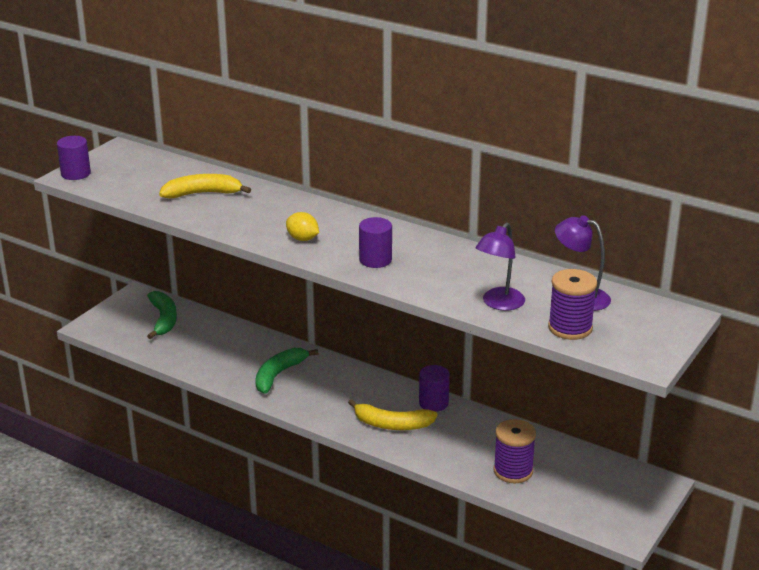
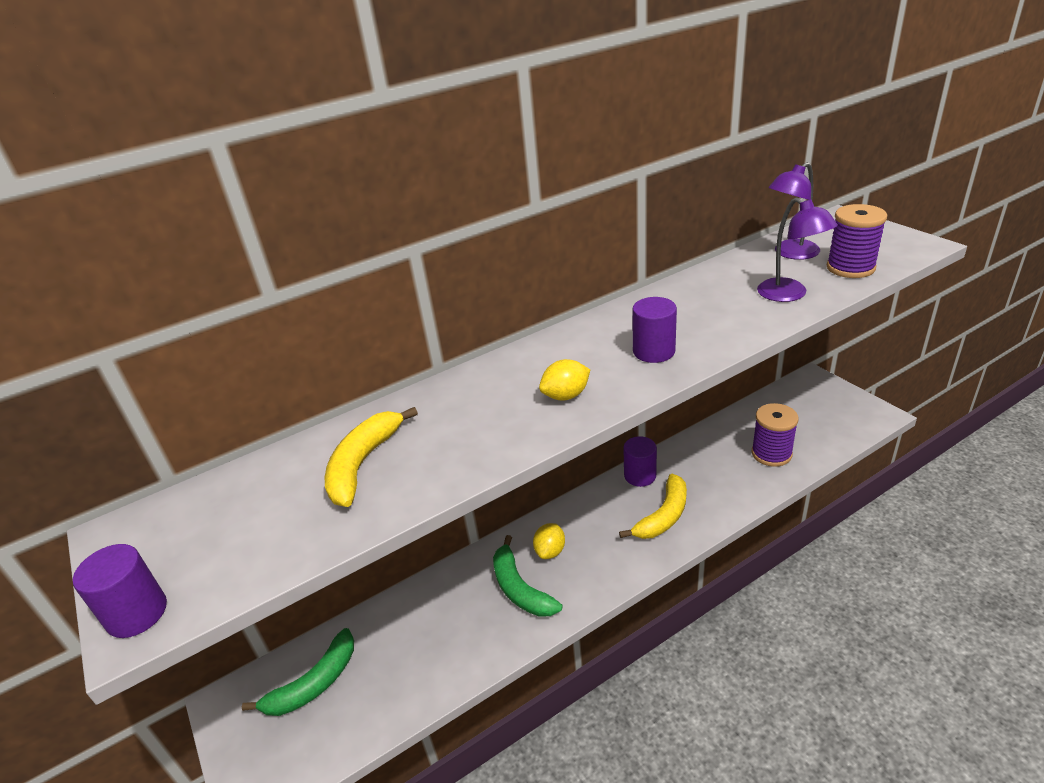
camera: 60 degrees left, 5 degrees up
green banana [147,291,177,339] -> green banana turned 120 degrees clockwise [242,628,354,716]
none -> yellow lemon [533,523,565,559]

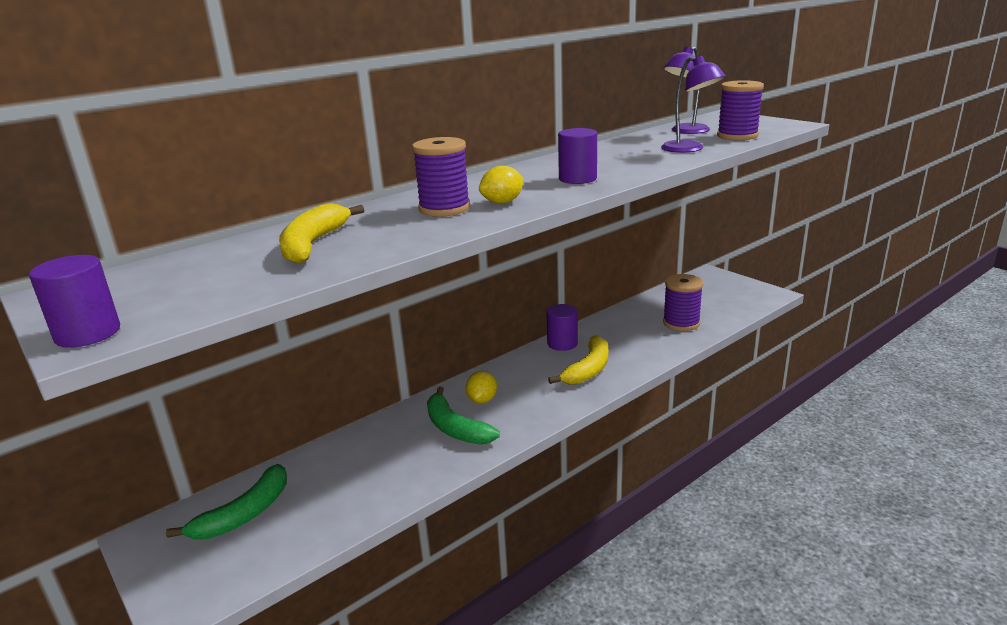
camera: 10 degrees left, 10 degrees down
none -> purple spool [412,137,470,217]

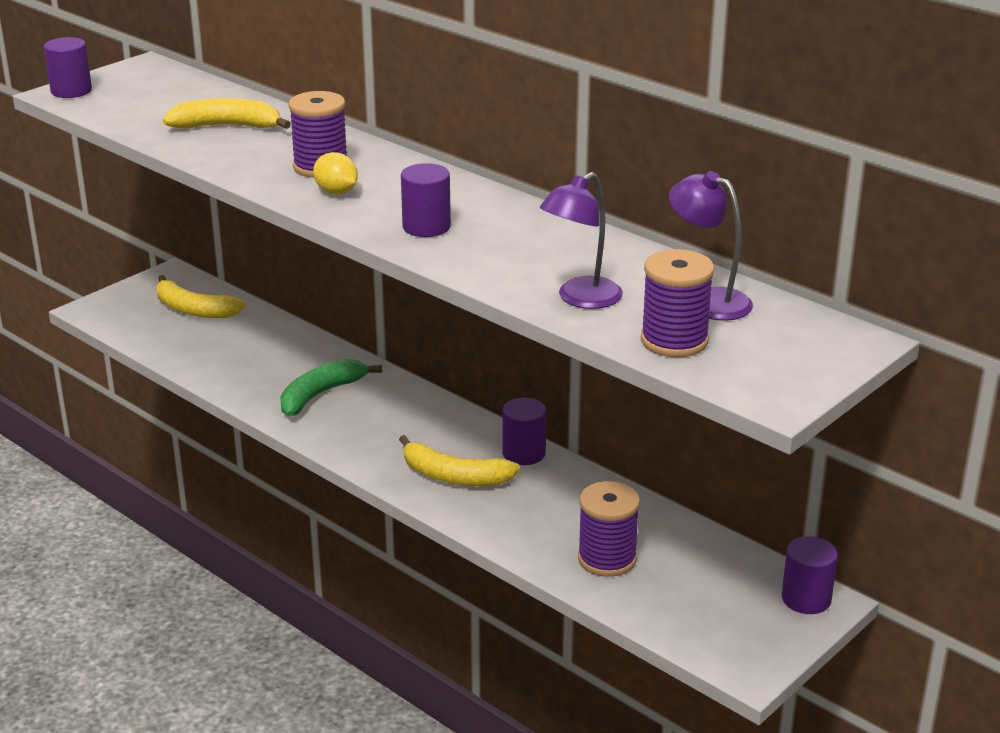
camera: 80 degrees right, 5 degrees up
green banana [166,464,287,540] -> yellow banana [156,275,246,318]
yellow lemon [466,371,497,404] -> none
none -> purple cylinder [782,536,838,614]

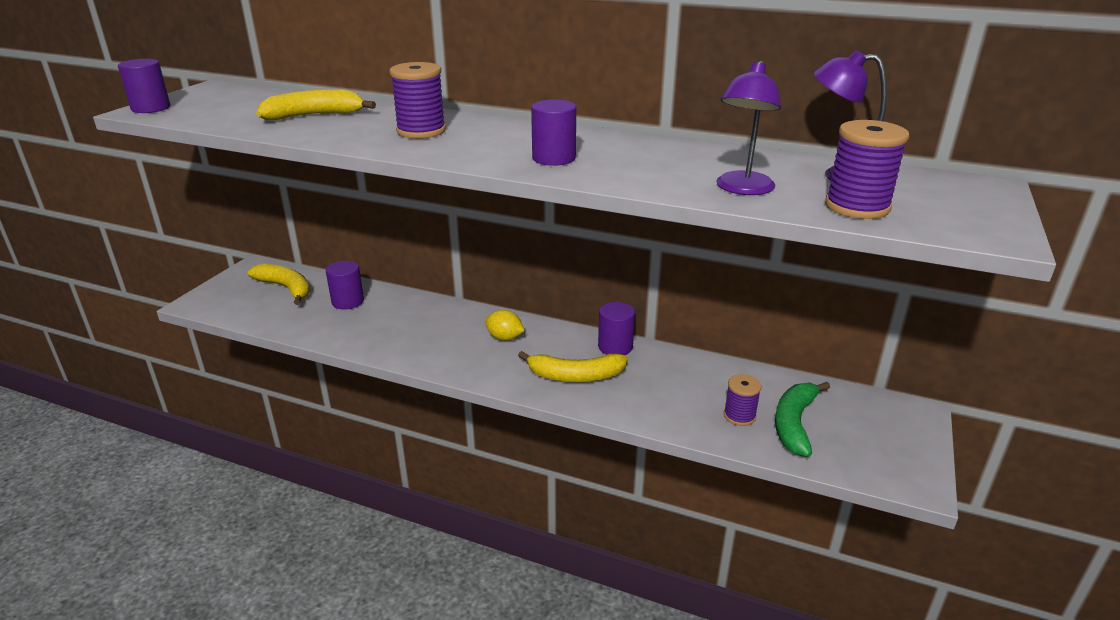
camera: 20 degrees left, 0 degrees up
yellow banana [156,275,246,318] -> yellow banana turned 150 degrees counterclockwise [247,263,310,305]
green banana [280,359,382,417] -> green banana moved to [775,382,830,457]
yellow lemon [313,152,358,195] -> yellow lemon moved to [485,310,524,341]
purple spool [578,481,640,577] -> purple spool [724,374,761,426], size x0.65
purple cylinder [782,536,838,614] -> purple cylinder moved to [326,261,364,310]

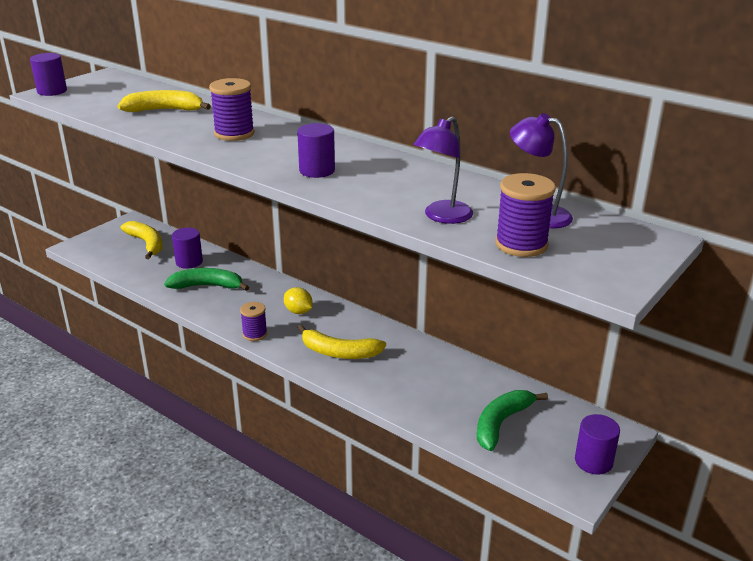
camera: 15 degrees right, 0 degrees up
purple cylinder [598,302,635,355] -> purple cylinder moved to [575,414,620,475]
purple spool [724,374,761,426] -> purple spool moved to [240,302,267,341]
none -> green banana [164,268,249,291]

